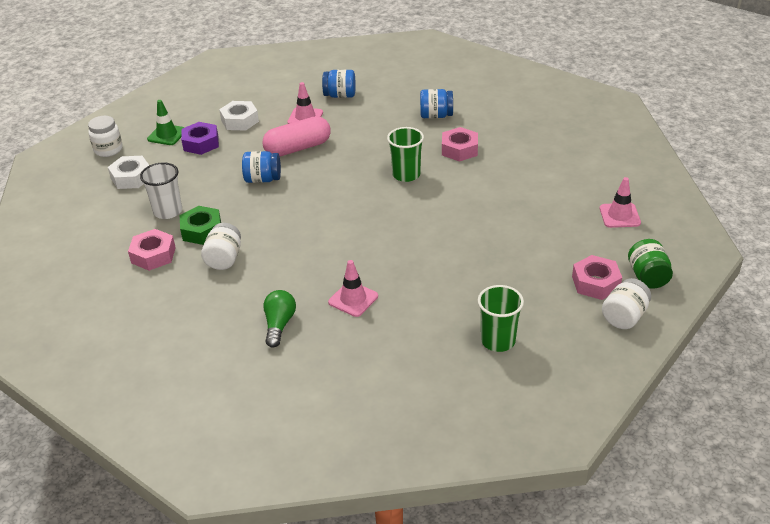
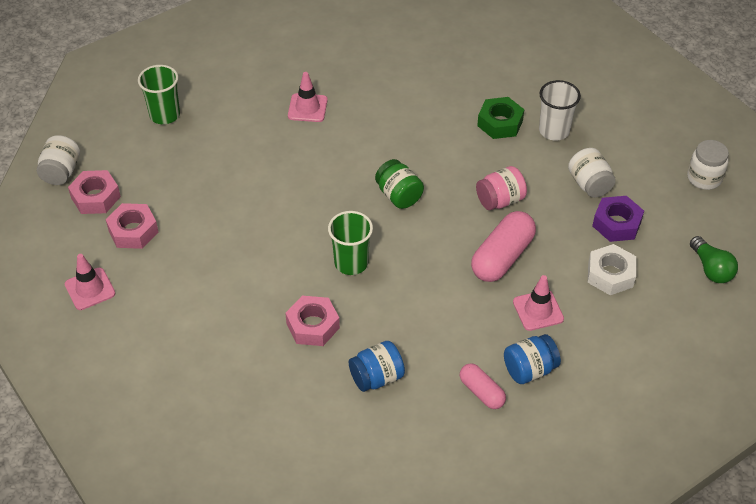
camera: 150 degrees right, 10 degrees up
white nut [108,156,149,189] -> none
pink nut [128,229,176,271] -> pink nut moved to [105,203,158,249]
green traffic cone [147,100,185,145] -> none
white jar [201,223,241,270] -> white jar moved to [568,148,616,198]
blue jar [242,151,281,183] -> pink jar [476,166,527,210]
green light bulb [263,290,296,348] -> green light bulb moved to [690,236,738,283]
green jar [628,239,673,289] -> green jar moved to [375,159,424,209]
none -> pink capsule [460,363,506,409]

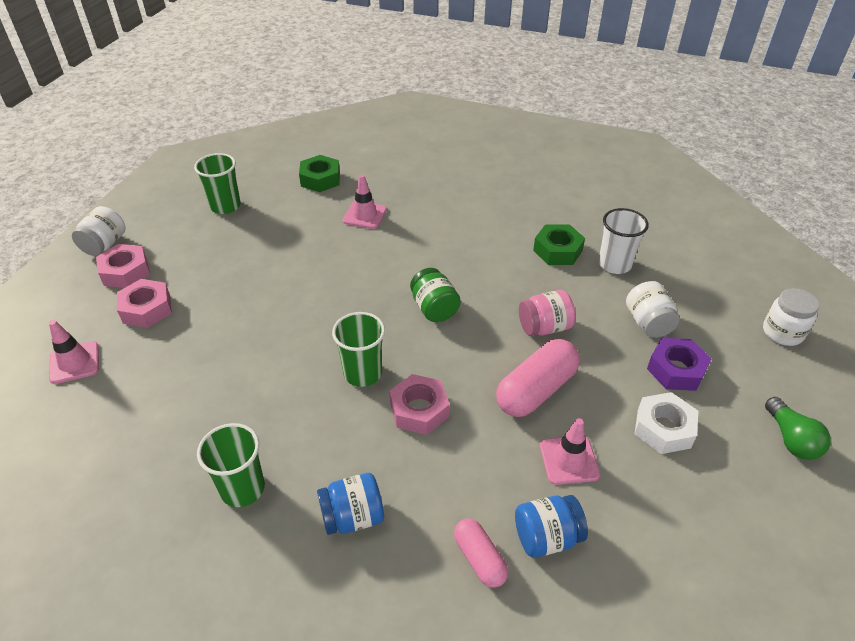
camera: 10 degrees right, 5 degrees down
pink nut [285,296,340,346] -> pink nut moved to [389,374,450,435]
none -> green cup [197,423,265,507]
none -> green nut [299,155,340,192]

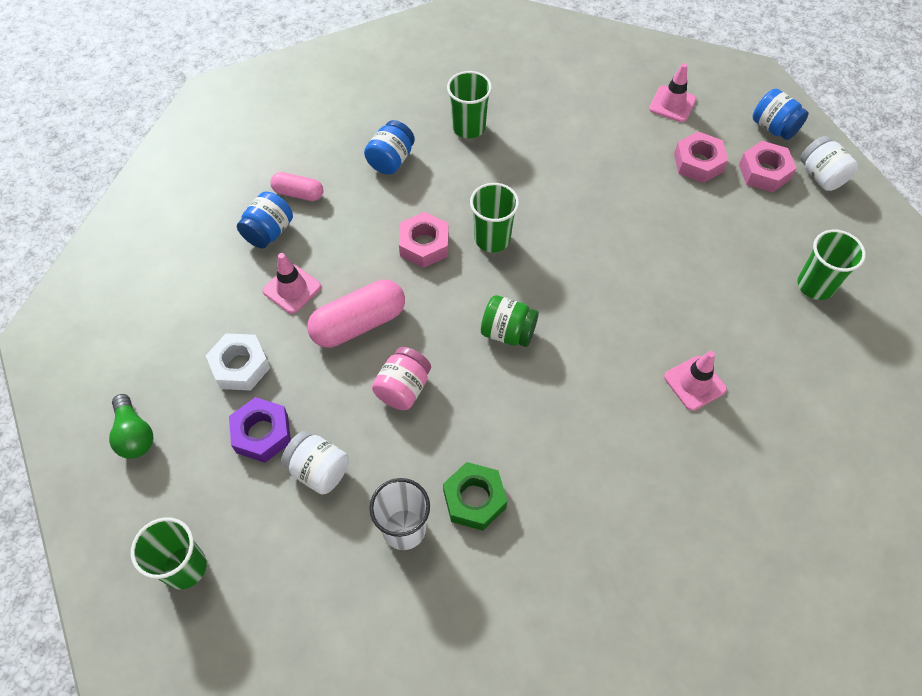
camera: 135 degrees right, 15 degrees up
green nut [299,155,340,192] -> none
pink capsule [496,339,580,417] -> pink capsule turned 60 degrees clockwise [307,280,405,348]
white jar [763,288,819,346] -> green cup [131,517,207,589]
green light bulb [765,397,831,460] -> green light bulb turned 150 degrees counterclockwise [109,394,153,459]
none -> blue jar [753,89,809,140]

